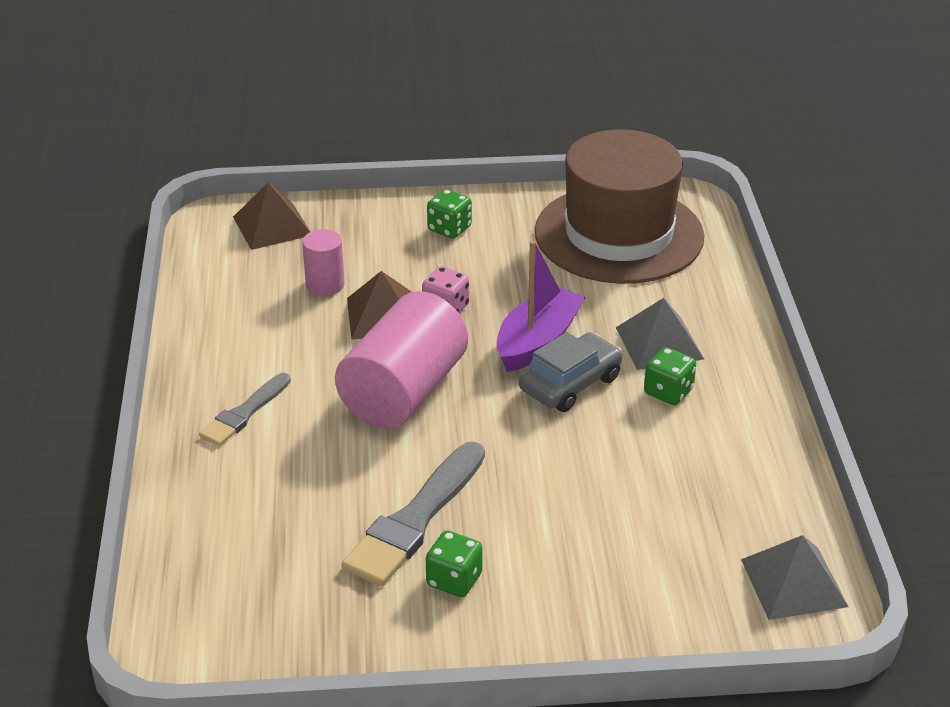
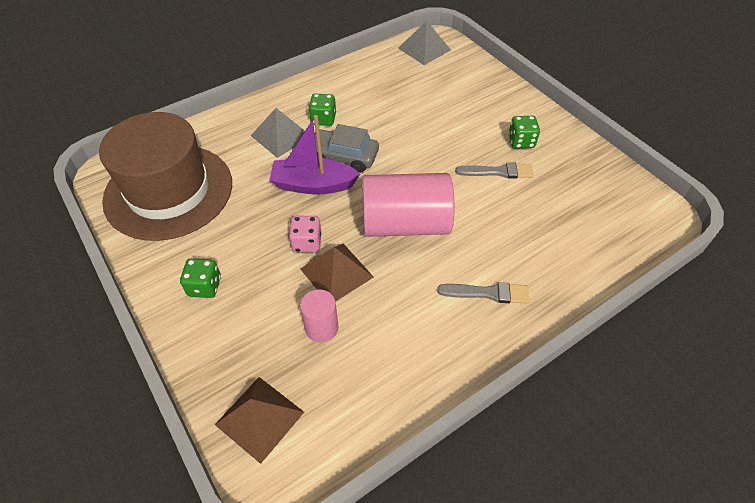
camera: 120 degrees left, 15 degrees up
grey brush [342,442,485,586] -> grey brush [455,162,534,179], size x0.60

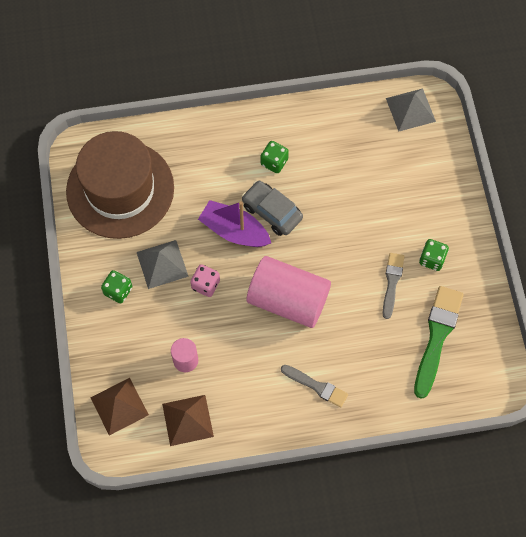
camera: 25 degrees right, 15 degrees up
grey pyramid [251,108,305,158] -> grey pyramid moved to [137,240,189,289]
brown pyramid [300,244,374,301] -> brown pyramid moved to [162,395,214,446]
grey brush [455,162,534,179] -> grey brush turned 105 degrees counterclockwise [383,253,404,319]
none -> green brush [414,286,464,399]

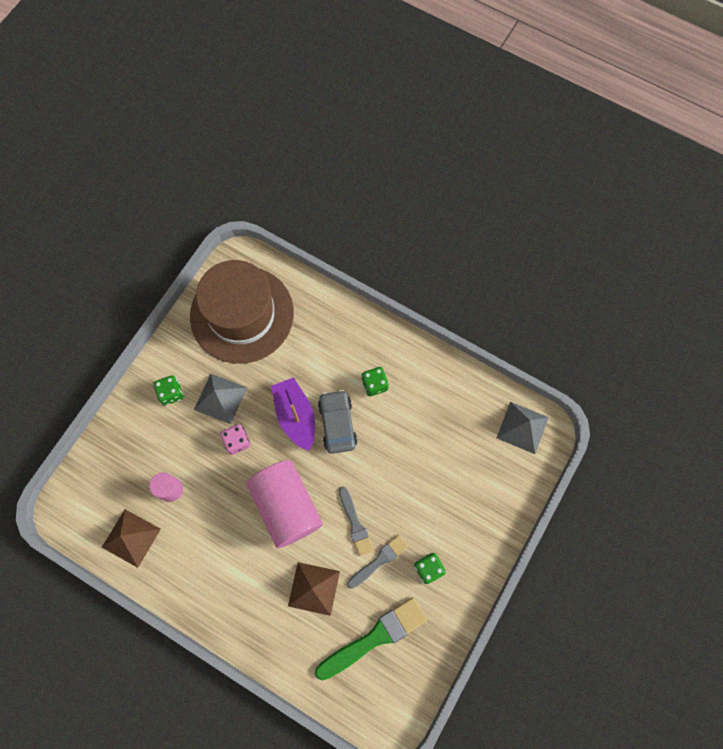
camera: 40 degrees right, 5 degrees up
brown pyramid [91,378,149,435] -> brown pyramid moved to [288,562,340,616]
grey brush [281,365,348,407] -> grey brush moved to [339,487,374,556]

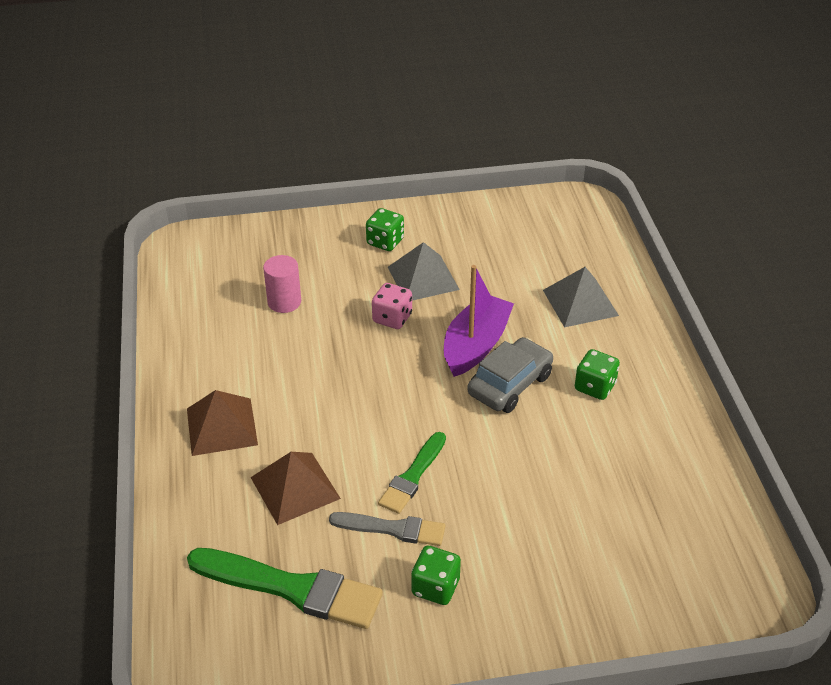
camera: 50 degrees right, 30 degrees down
brown pyramid [102,509,161,568] -> brown pyramid moved to [187,390,258,456]
brown hat [190,260,294,364] -> none
pink cylinder [246,460,323,548] -> none
grey brush [339,487,374,556] -> green brush [378,432,446,514]
grey pyramid [497,402,549,454] -> grey pyramid moved to [543,267,619,328]

